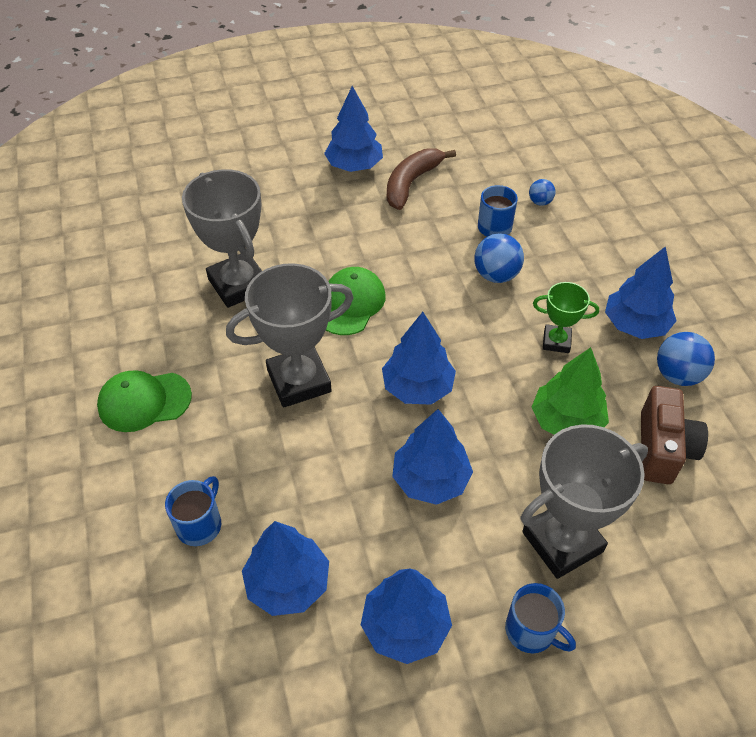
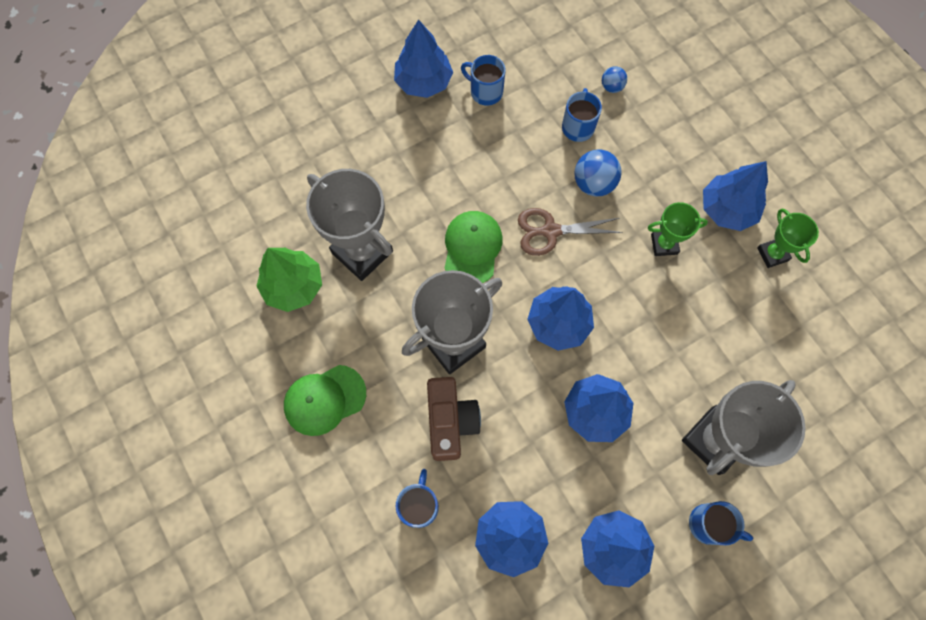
camera: 15 degrees left, 20 degrees up
brown banana [387,148,456,210] -> blue mug [461,55,505,106]
green tree [532,347,609,435] -> green tree moved to [256,248,322,312]
brown camera [641,386,708,484] -> brown camera moved to [427,377,481,461]
blue ball [657,332,715,386] -> green trophy [757,208,819,268]
none -> brown scissors [518,208,623,256]

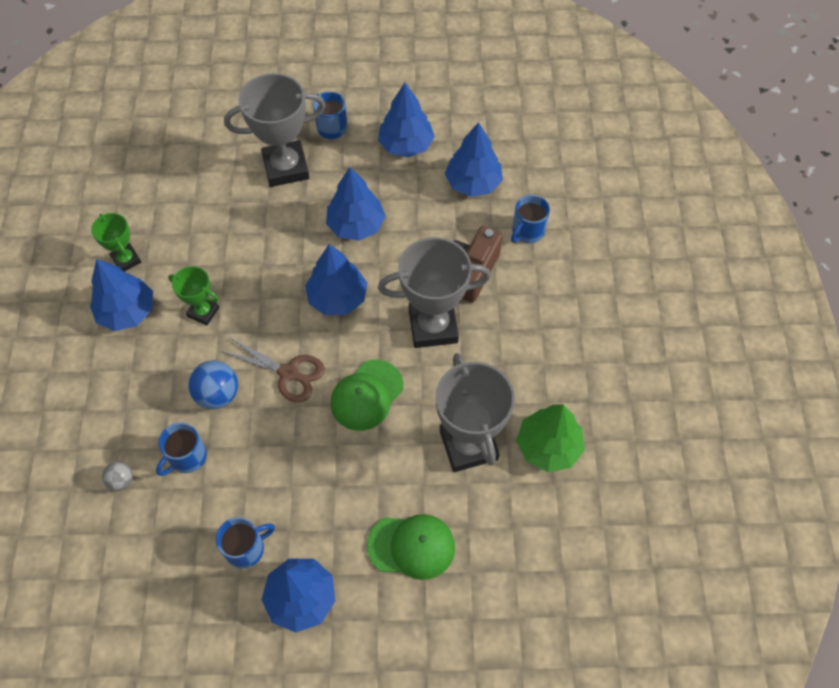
camera: 150 degrees left, 10 degrees down
green cap [284,365,366,436] -> green cap moved to [367,514,455,580]
blue mug [461,55,505,106] -> blue mug turned 90 degrees counterclockwise [216,517,275,569]
blue ball [602,66,627,93] -> grey ball [102,461,133,491]
green trophy [757,208,819,268] -> green trophy turned 45 degrees counterclockwise [91,213,141,272]

